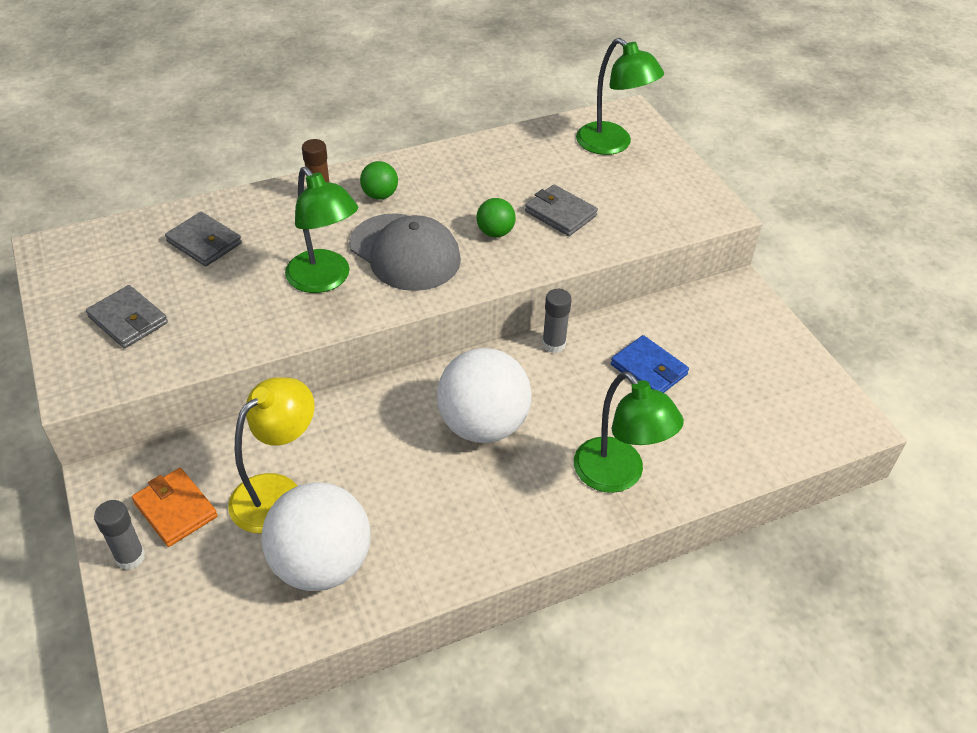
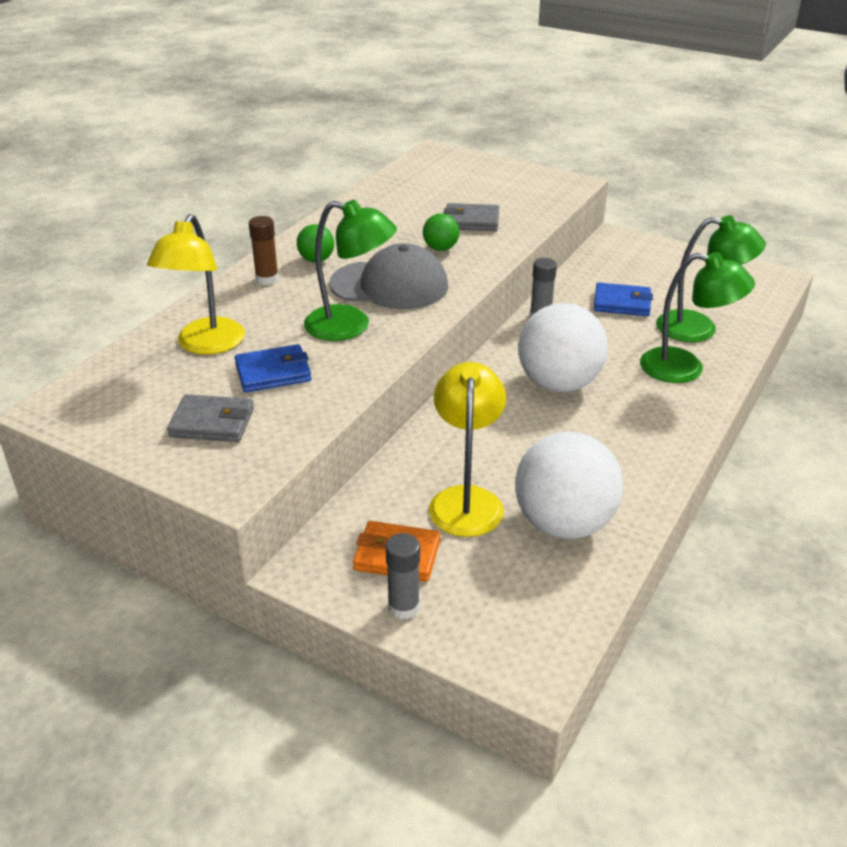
camera: 35 degrees left, 10 degrees down
grey wallet [165,212,242,266] -> yellow lamp [147,214,245,355]
green lamp [576,38,664,155] -> green lamp moved to [656,215,766,342]
none -> blue wallet [235,344,312,393]

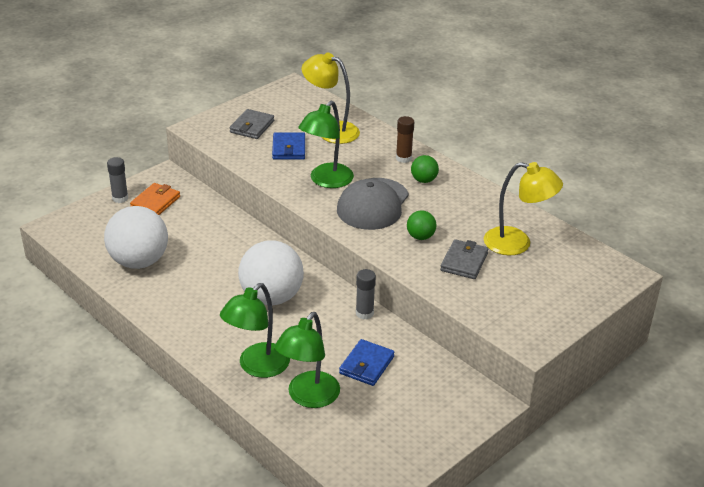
camera: 105 degrees right, 0 degrees up
yellow lamp [429,362,506,537] -> yellow lamp moved to [484,162,563,255]

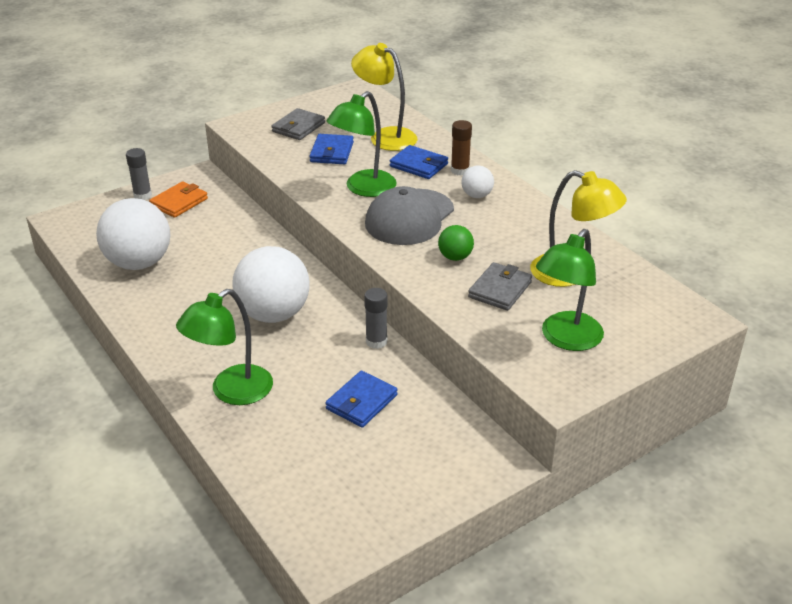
camera: 10 degrees right, 0 degrees up
green lamp [275,312,340,408] -> green lamp moved to [536,229,604,351]
green ball [411,155,439,183] -> white ball [461,166,494,198]
none -> blue wallet [390,145,448,179]

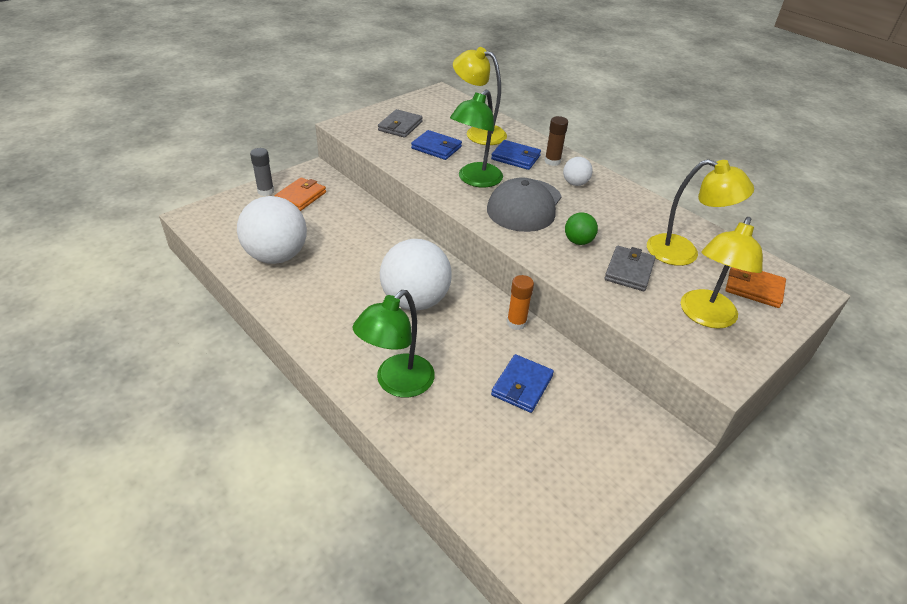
camera: 10 degrees left, 5 degrees up
blue wallet [310,134,354,164] -> blue wallet turned 60 degrees counterclockwise [411,130,462,160]
grey glue stick [364,288,388,349] -> orange glue stick [507,275,534,330]
green lamp [536,229,604,351] -> yellow lamp [681,217,763,329]
none -> orange wallet [725,267,786,308]

